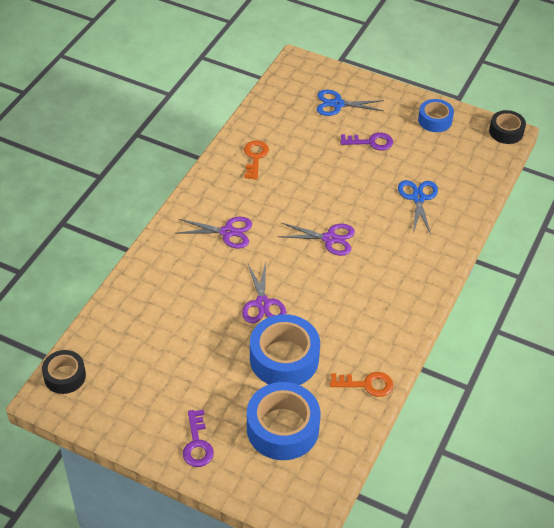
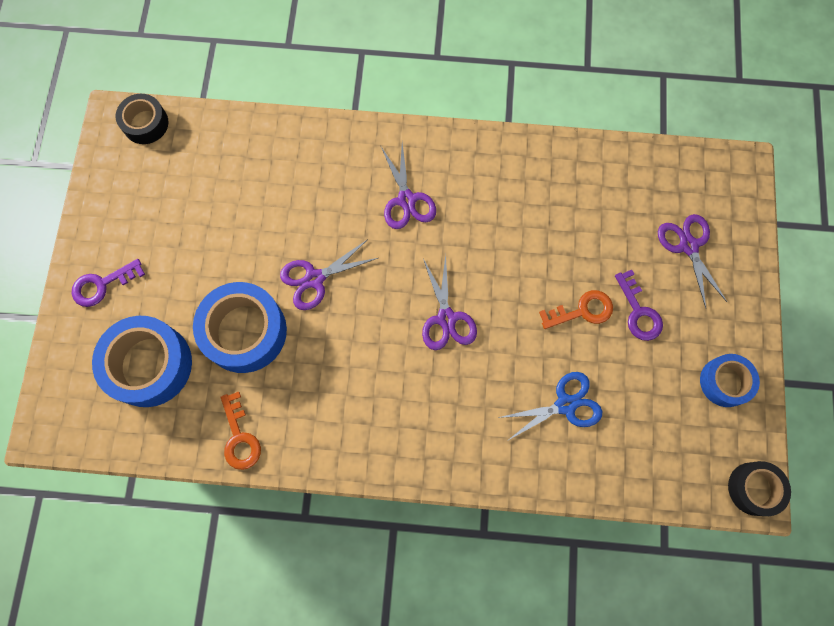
camera: 70 degrees right, 25 degrees up
orange key [244,140,269,180] -> orange key moved to [539,290,613,329]
blue scissors [317,90,384,116] -> purple scissors [658,214,727,308]

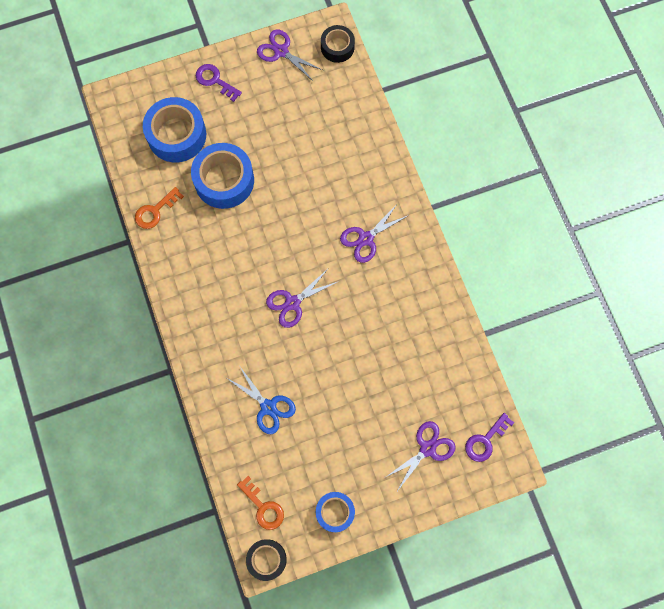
camera: 65 degrees right, 0 degrees up
purple scissors [280,239,378,310] -> purple scissors moved to [257,30,323,82]
orange key [539,290,613,329] -> orange key moved to [237,476,284,530]
purple key [615,270,663,341] -> purple key moved to [465,413,514,462]

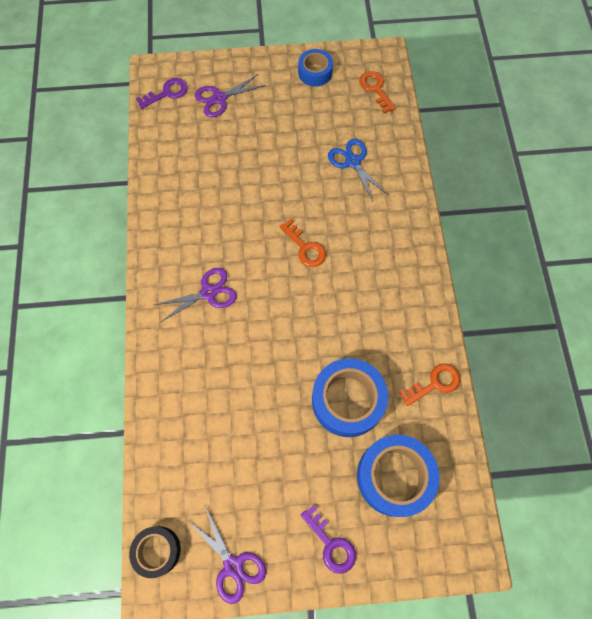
camera: 165 degrees left, 5 degrees down
black tape [246,539,287,581] -> none
purple scissors [266,269,337,328] -> orange key [279,219,326,267]

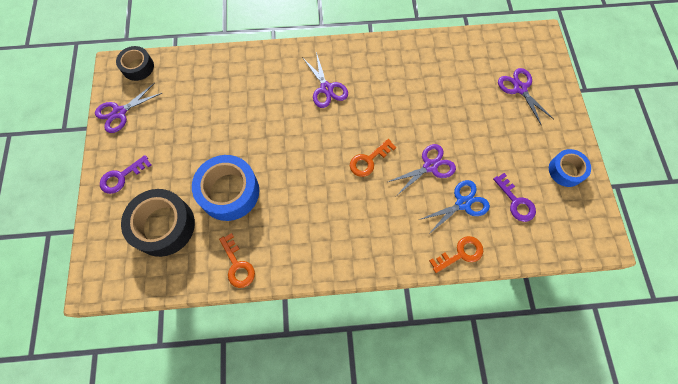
camera: 90 degrees right, 0 degrees up
purple key [136,78,188,109] -> purple key moved to [493,173,536,222]
blue tape [357,435,440,517] -> black tape [121,189,195,257]
orange key [359,71,396,113] -> orange key moved to [429,236,483,273]
none -> purple scissors [388,144,456,196]

